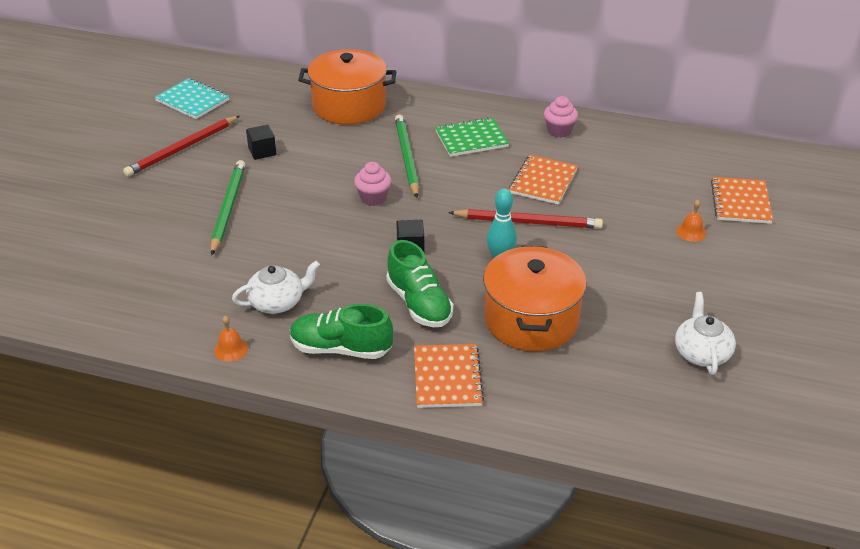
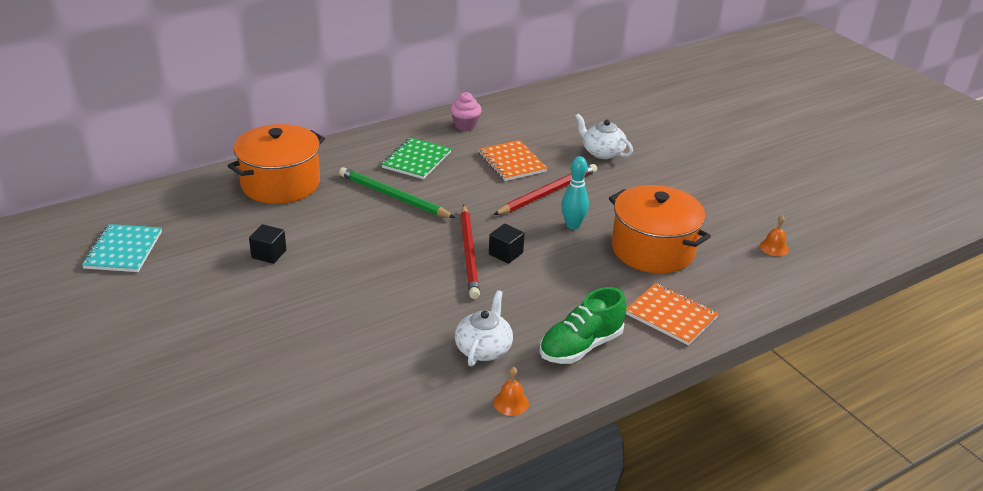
camera: 50 degrees left, 5 degrees down
red pencil [123,116,240,177] -> red pencil moved to [460,205,480,299]
turquoise notebook [155,78,229,119] -> turquoise notebook turned 75 degrees counterclockwise [82,224,162,272]
green pencil [211,160,245,255] -> none
pink cupcake [354,162,391,206] -> none
green shoe [386,240,453,327] -> none
white teapot [675,292,736,375] -> white teapot moved to [575,113,633,159]
orange bell [676,200,706,242] -> orange bell moved to [760,215,789,256]
orange notebook [711,177,773,224] -> none

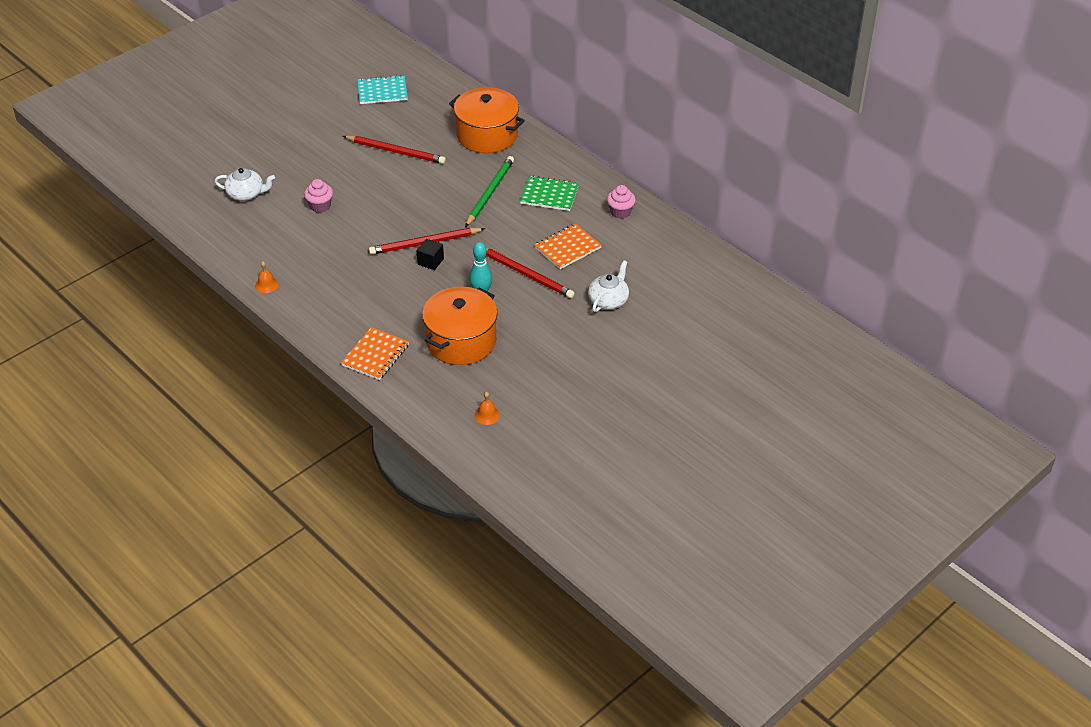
camera: 80 degrees right, 10 degrees up
black cube [249,224,286,264] -> red pencil [343,135,446,164]
white teapot [455,290,513,366] -> white teapot moved to [215,168,275,201]
green shoe [540,287,627,364] -> none
none -> pink cupcake [304,179,333,213]

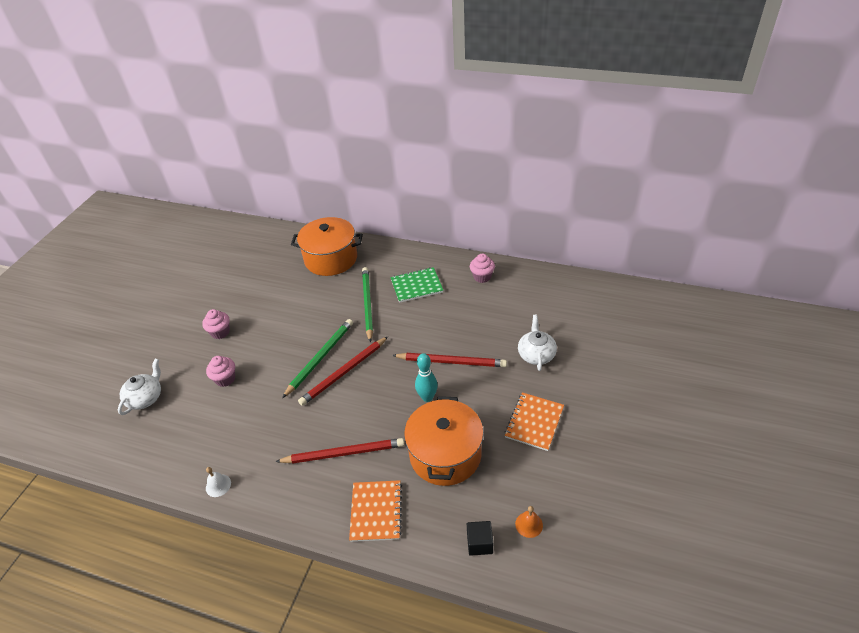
camera: 25 degrees left, 0 degrees up
white teapot [215,168,275,201] -> white teapot turned 45 degrees counterclockwise [118,358,161,415]
orange bell [255,261,279,293] -> white bell [206,467,231,497]
red pencil [343,135,446,164] -> red pencil moved to [275,438,404,464]
turquoise notebook [357,75,408,104] -> none
black cube [417,239,444,270] -> black cube moved to [467,521,493,556]
orange notebook [534,223,602,269] -> orange notebook moved to [505,392,564,451]
none -> pink cupcake [202,309,230,339]
none -> green pencil [282,319,353,398]

